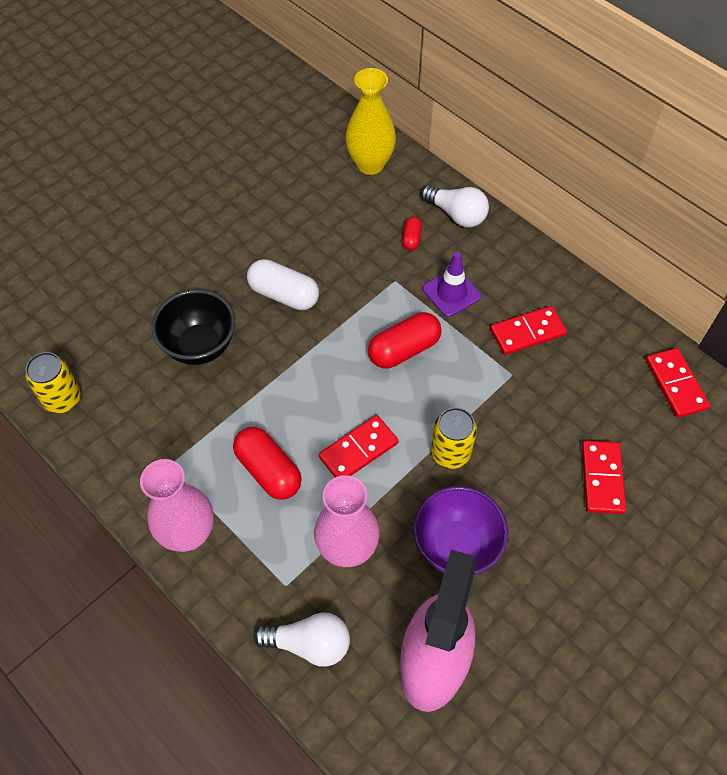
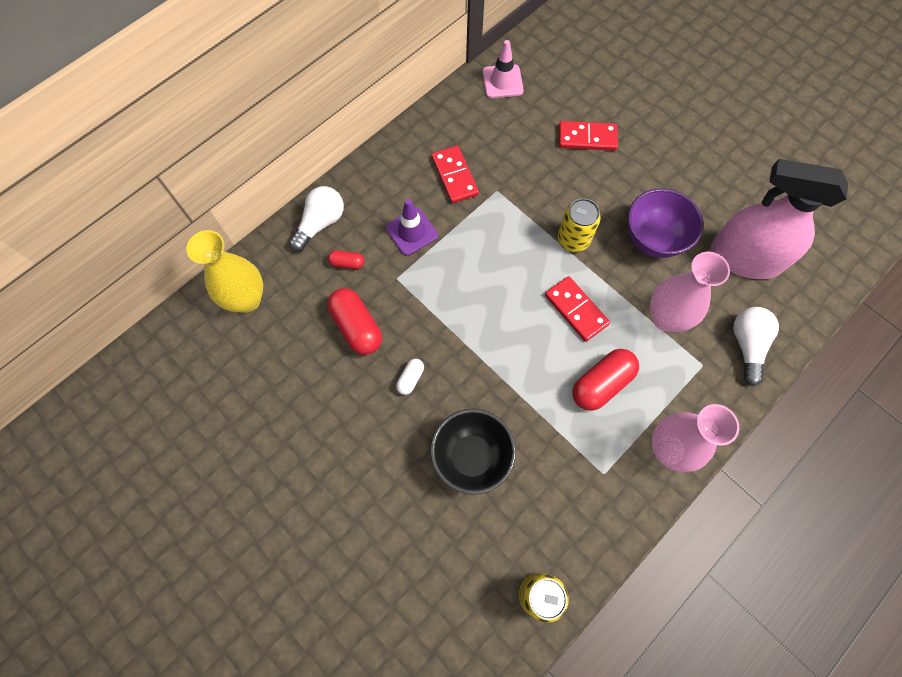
camera: 90 degrees left, 10 degrees up
white capsule [247,259,319,310] -> white capsule [396,359,424,395], size x0.51
red capsule [368,312,442,369] -> red capsule moved to [327,288,382,355]
red domino [646,348,710,418] -> pink traffic cone [483,40,524,98]

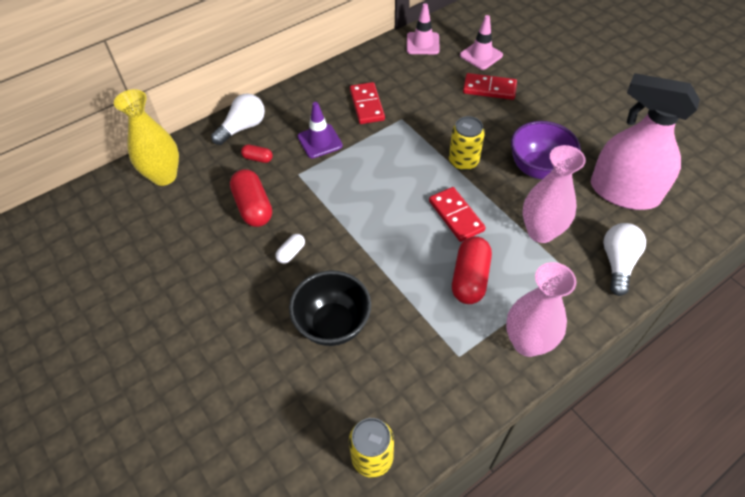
camera: 10 degrees right, 15 degrees down
red capsule [573,349,639,411] -> red capsule turned 45 degrees counterclockwise [452,236,492,304]
none -> pink traffic cone [460,15,503,70]

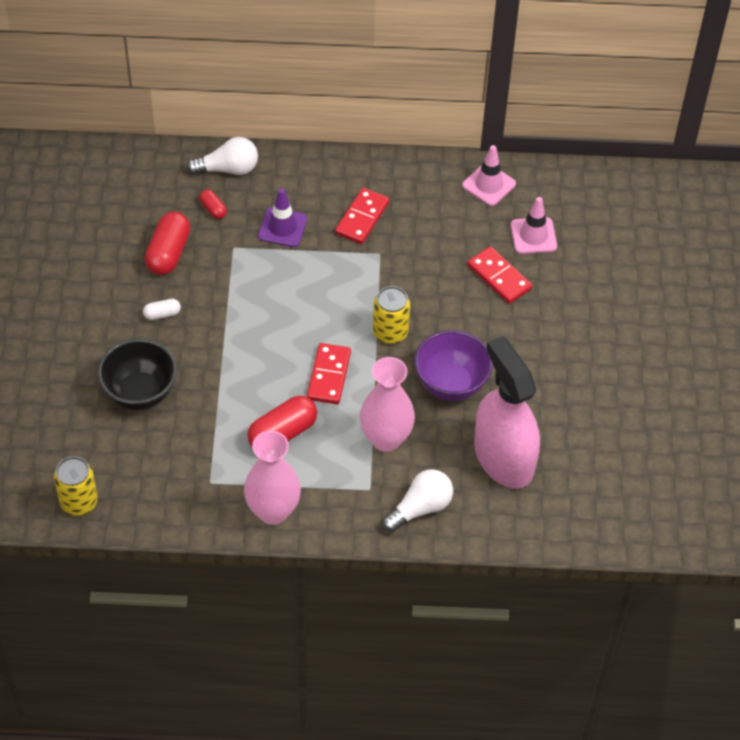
camera: 35 degrees right, 0 degrees up
yellow vase [114,89,179,186] -> none

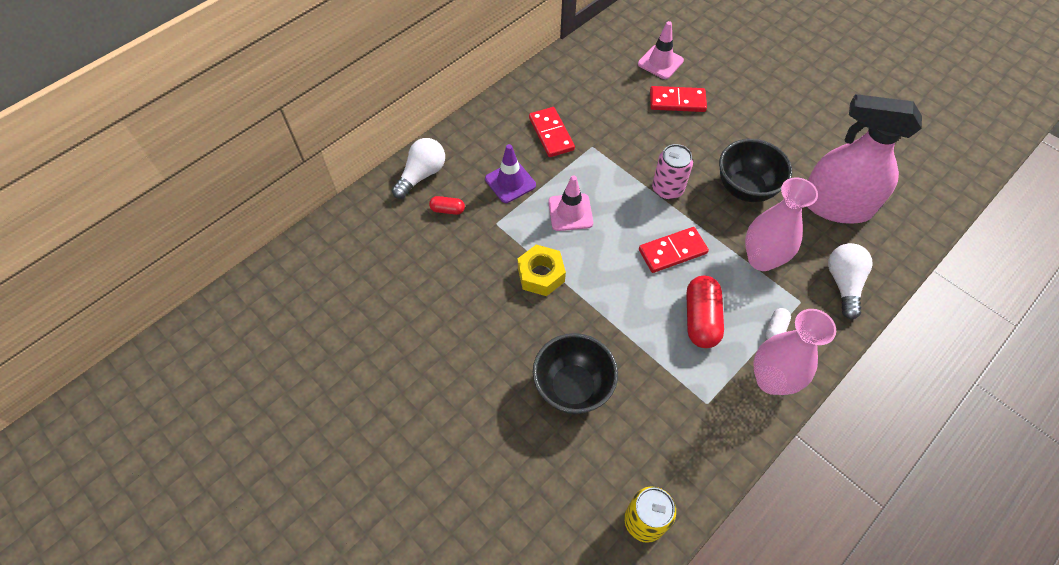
camera: 45 degrees left, 5 degrees up
white capsule [143,299,181,320] -> white capsule moved to [766,308,791,339]
red capsule [145,212,190,275] -> none
red domino [307,343,351,404] -> red domino turned 75 degrees counterclockwise [639,227,709,273]
yellow can [373,286,410,344] -> pink can [652,144,693,200]
purple bowl [414,330,493,401] -> black bowl [719,139,792,202]
pink traffic cone [462,145,516,206] -> pink traffic cone moved to [548,176,593,231]
none -> yellow nut [518,244,566,296]

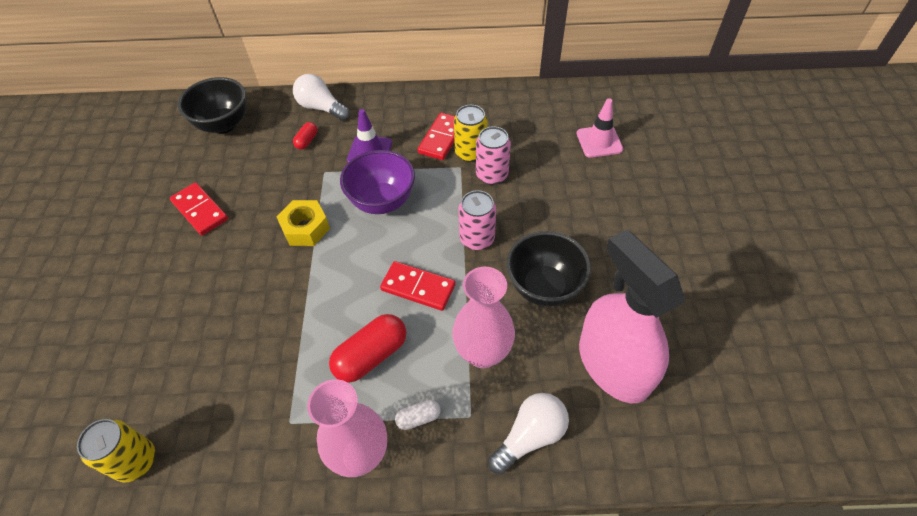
camera: 45 degrees right, 5 degrees down
white light bulb [392,138,445,199] -> white light bulb turned 135 degrees counterclockwise [293,74,350,121]
red capsule [429,196,465,215] -> red capsule turned 60 degrees clockwise [293,122,318,150]
black bowl [533,333,618,414] -> black bowl moved to [178,77,246,134]
pink traffic cone [548,176,593,231] -> purple bowl [340,150,415,214]
red domino [650,86,707,112] -> red domino moved to [170,183,228,236]
none -> yellow can [454,105,488,162]
none -> pink can [476,126,511,185]

